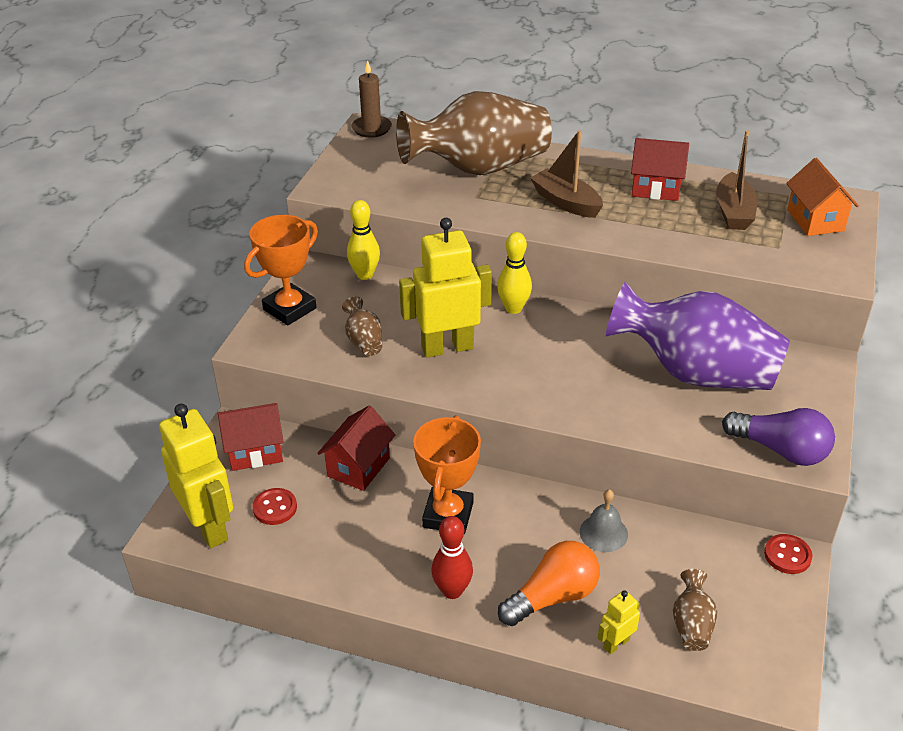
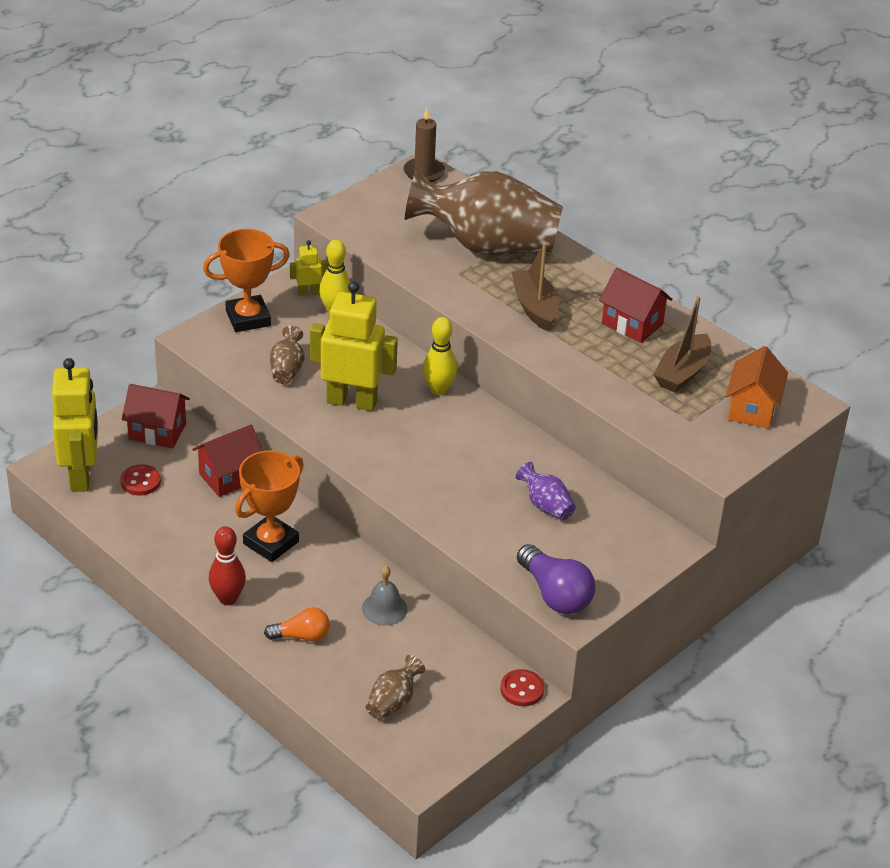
camera: 25 degrees right, 0 degrees up
orange light bulb [498,541,600,626] -> orange light bulb [264,607,330,641], size x0.64
yellow robot [598,590,640,654] -> yellow robot moved to [290,240,327,296]
purple vase [606,282,790,390] -> purple vase [516,462,576,520], size x0.40

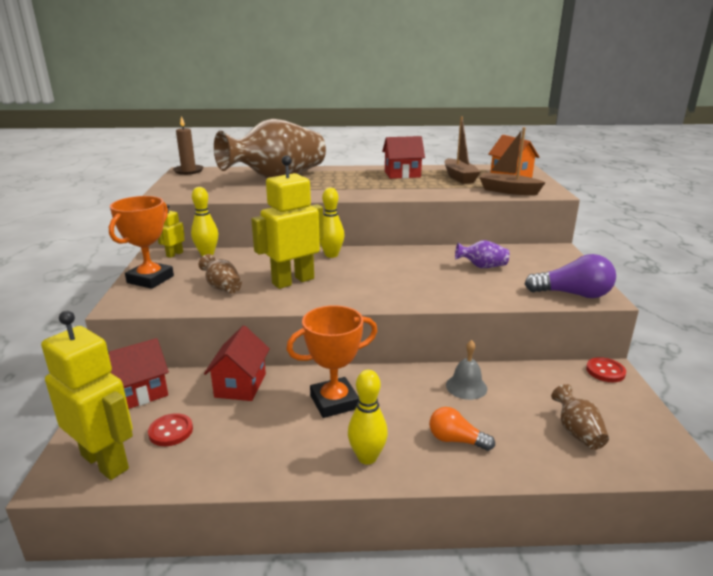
camera: 45 degrees left, 15 degrees down
red bowling pin [209,526,246,605] -> yellow bowling pin [348,370,388,464]
orange trophy [235,450,304,562] -> orange trophy turned 75 degrees clockwise [286,305,377,418]
orange light bulb [264,607,330,641] -> orange light bulb turned 105 degrees counterclockwise [430,407,495,451]
brown boat [512,242,559,331] -> brown boat moved to [479,127,546,195]

